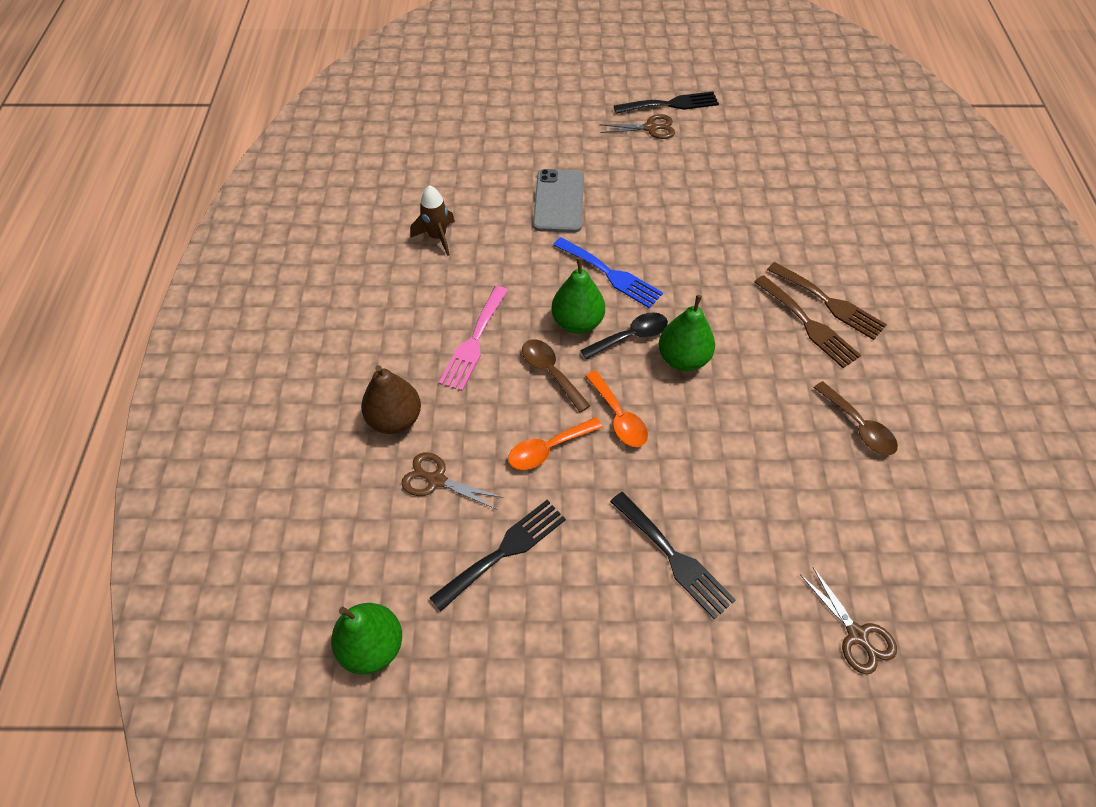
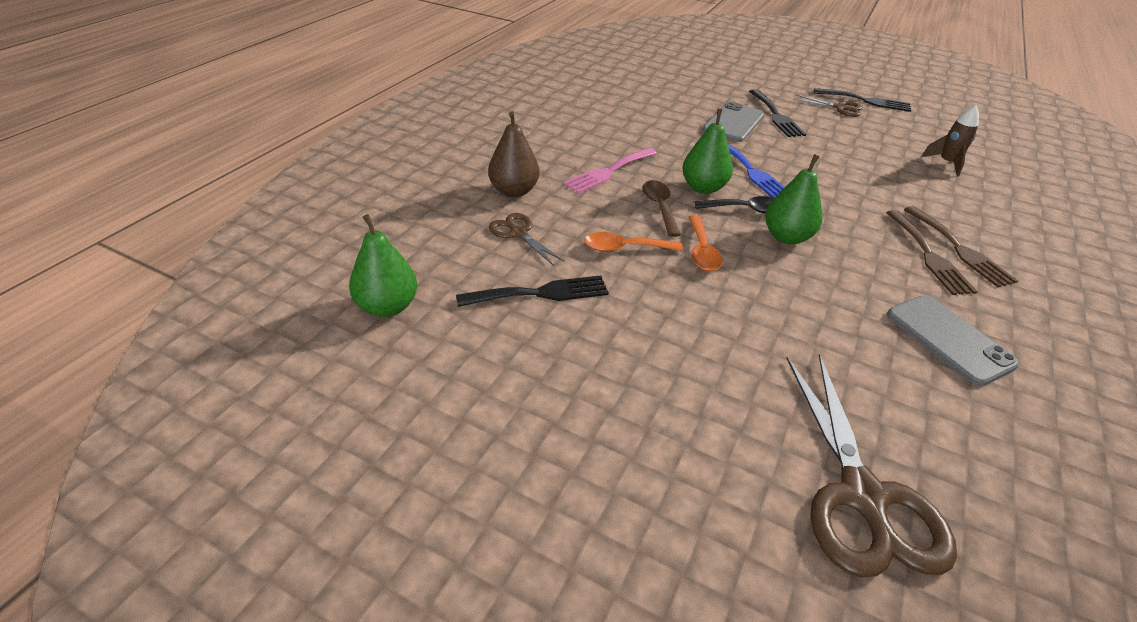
camera: 25 degrees right, 15 degrees down
brown rocket [411,185,455,256] -> brown rocket moved to [921,105,979,177]
black fork [610,492,736,620] -> black fork moved to [749,89,806,137]
brown scissors [800,566,897,674] -> brown scissors [787,354,957,578], size x1.99
brown spoon [814,381,898,455] -> grey phone [887,295,1019,386]

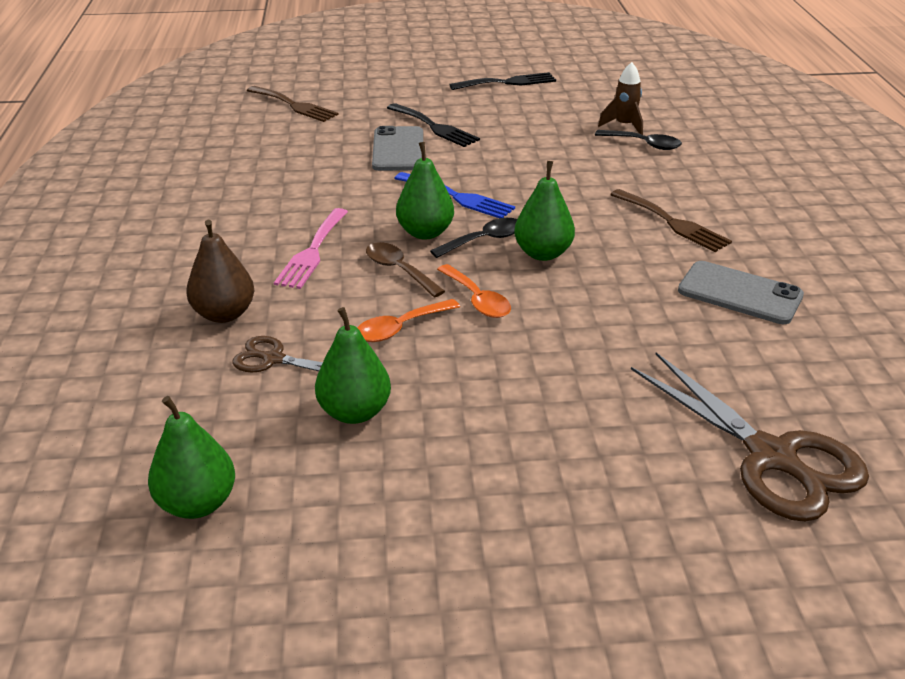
camera: 30 degrees left, 5 degrees down
black fork [456,275,609,307] -> green pear [315,307,391,424]
brown scissors [794,94,862,117] -> none
brown fork [904,206,1018,287] -> brown fork moved to [247,86,339,122]
none -> black spoon [595,130,682,150]

